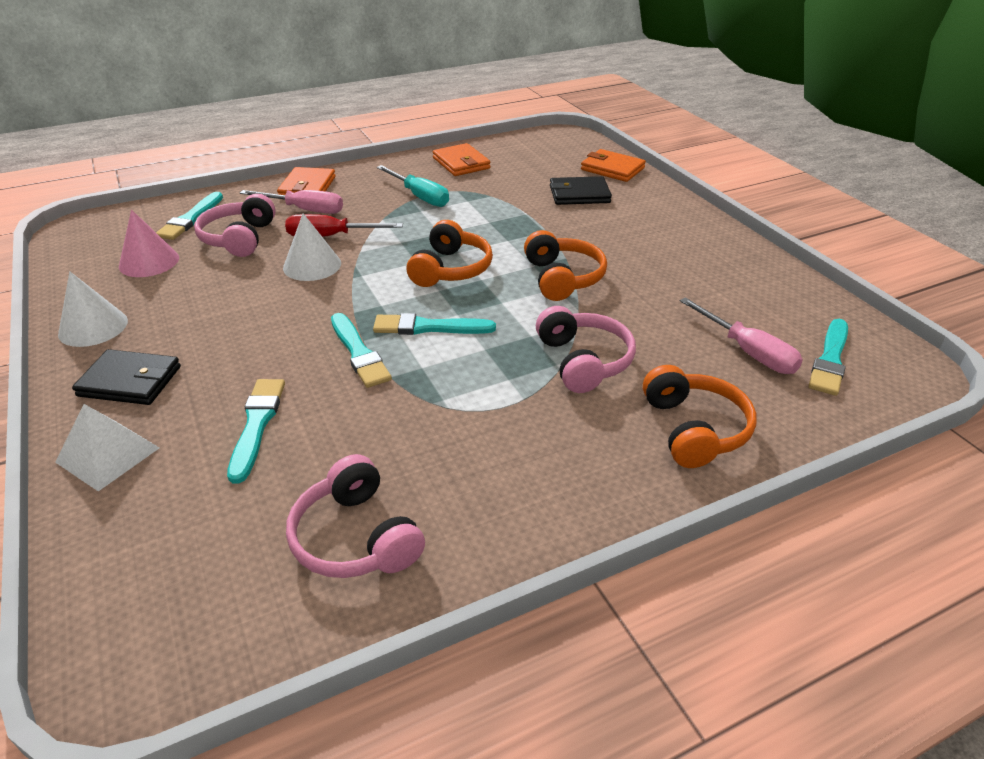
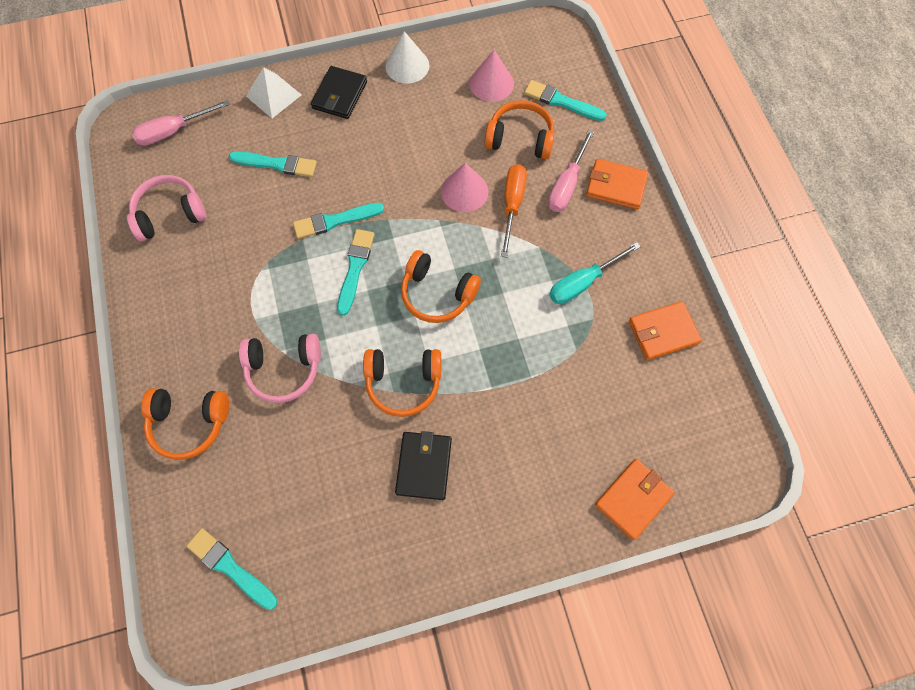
camera: 100 degrees right, 30 degrees up
pink headphones [194,194,276,257] -> orange headphones [484,100,555,159]
white cone [283,213,341,281] -> pink cone [441,163,489,212]
red screwdriver [285,214,403,237] -> orange screwdriver [501,164,527,258]
black wallet [550,176,612,205] -> black wallet moved to [395,431,452,500]
pink screwdriver [680,297,803,374] -> pink screwdriver moved to [132,100,230,146]

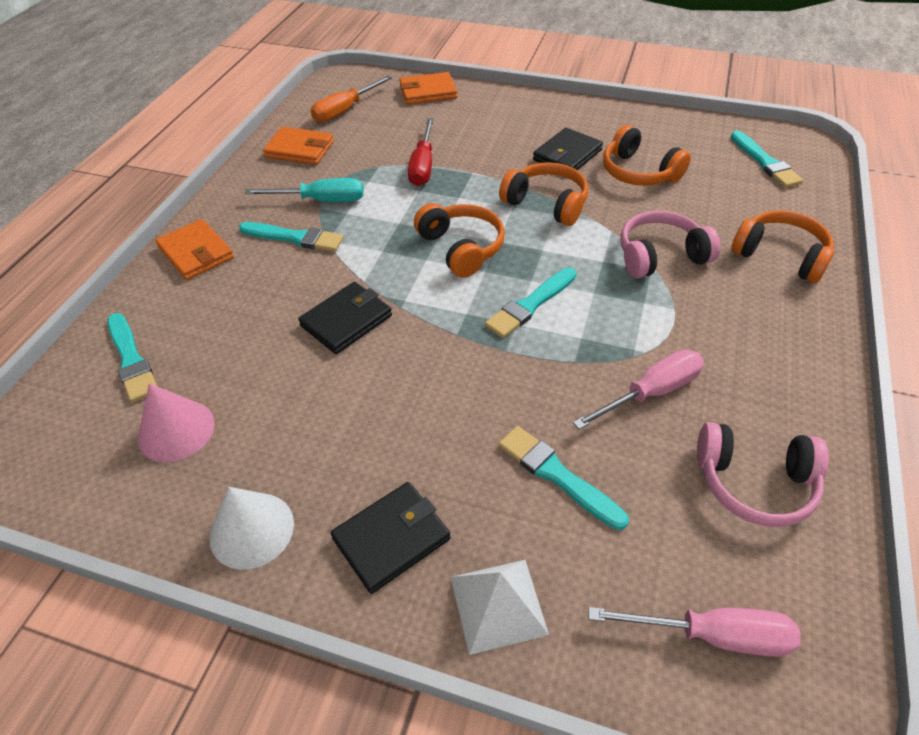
camera: 145 degrees left, 20 degrees down
pink headphones [239,334,321,403] -> pink headphones turned 45 degrees counterclockwise [620,211,720,278]
turquoise brush [293,203,384,239] -> turquoise brush moved to [239,222,344,252]
pink cone [441,163,489,212] -> black wallet [298,282,392,354]
orange headphones [484,100,555,159] -> orange headphones moved to [603,125,691,186]
orange screwdriver [501,164,527,258] -> orange screwdriver moved to [311,76,392,122]
pink screwdriver [548,129,595,212] -> pink screwdriver moved to [573,350,704,429]
none -> red screwdriver [408,118,434,186]

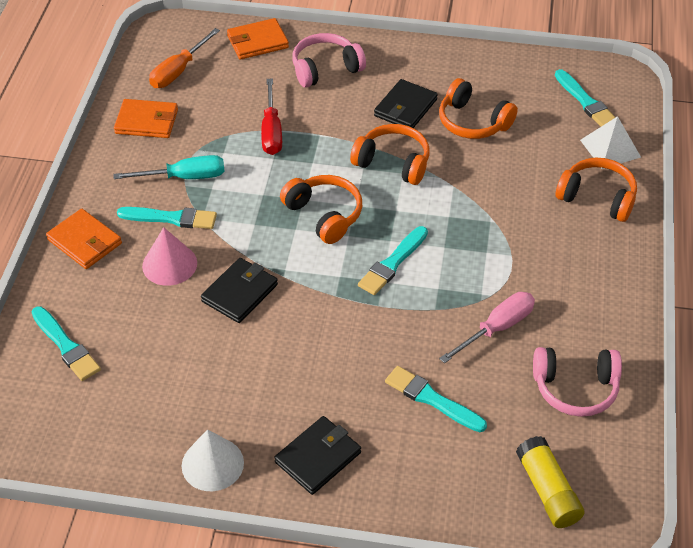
camera: 10 degrees left, 0 degrees up
pink cone [138,383,215,462] -> pink cone moved to [142,227,197,286]
white pyramid [451,560,549,655] -> white pyramid moved to [580,116,641,169]
pink screwdriver [588,607,801,657] -> yellow glue stick [516,436,584,528]
pink headphones [620,211,720,278] -> pink headphones moved to [292,33,366,88]

